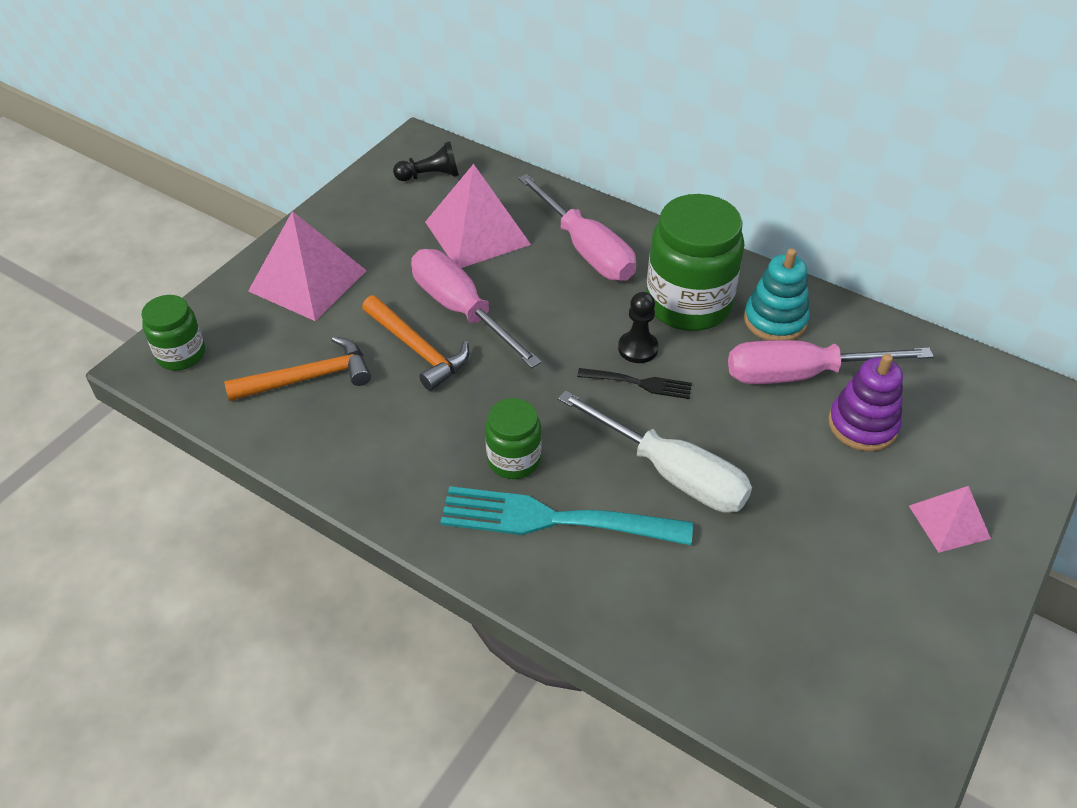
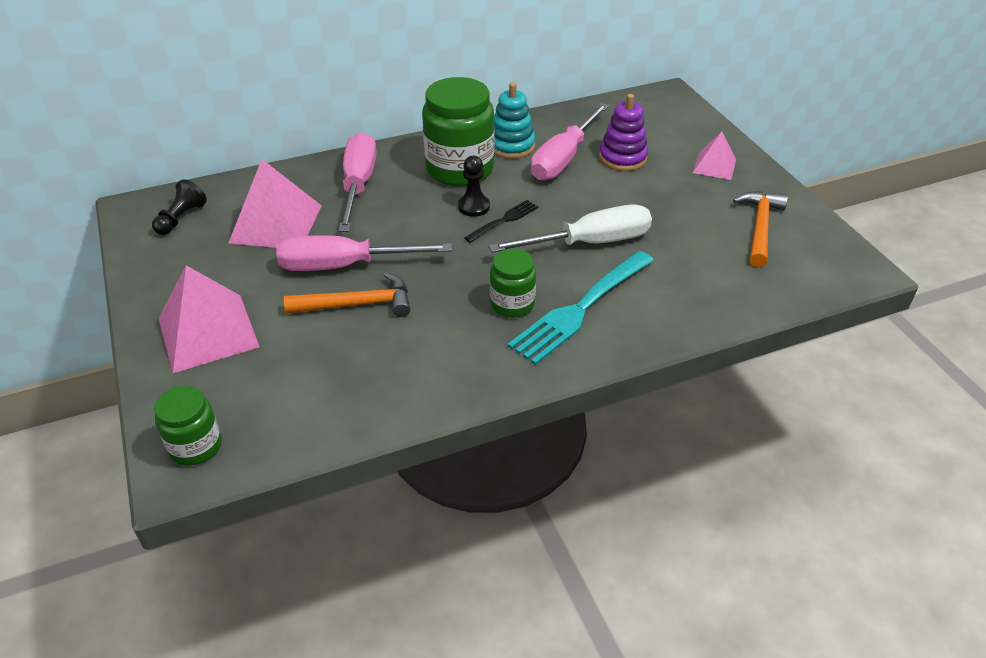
camera: 55 degrees left, 5 degrees down
orange hammer [224,336,371,401] -> orange hammer moved to [733,191,788,267]
pink screwdriver [518,174,636,281] -> pink screwdriver turned 90 degrees counterclockwise [338,132,377,232]

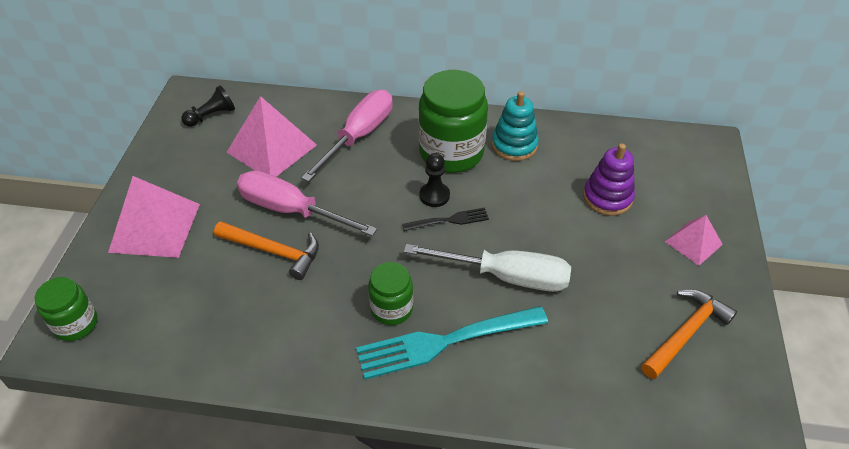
camera: 30 degrees right, 5 degrees up
pink screwdriver [531,103,609,181] -> none

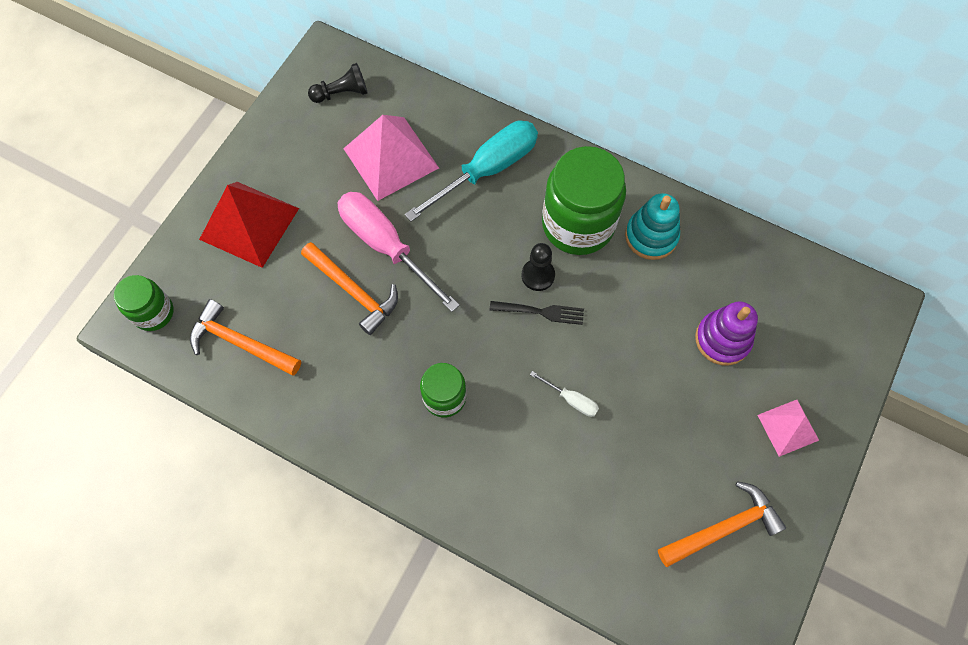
camera: 20 degrees right, 20 degrees up
pink pyramid [108,176,200,258] -> red pyramid [199,182,299,268]
pink screwdriver [301,90,393,182] -> turquoise screwdriver [405,120,538,222]
turquoise fork [356,306,548,380] -> none
white screwdriver [404,244,571,292] -> white screwdriver [530,371,599,417], size x0.44
none -> orange hammer [190,299,301,376]

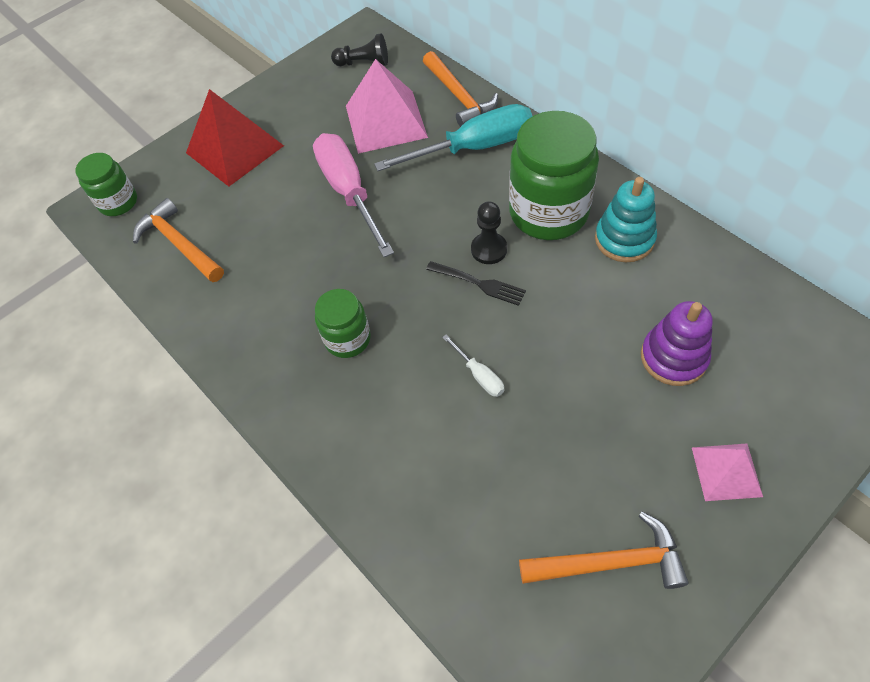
camera: 25 degrees right, 10 degrees down
orange hammer [301,242,398,335] -> orange hammer moved to [423,51,498,127]

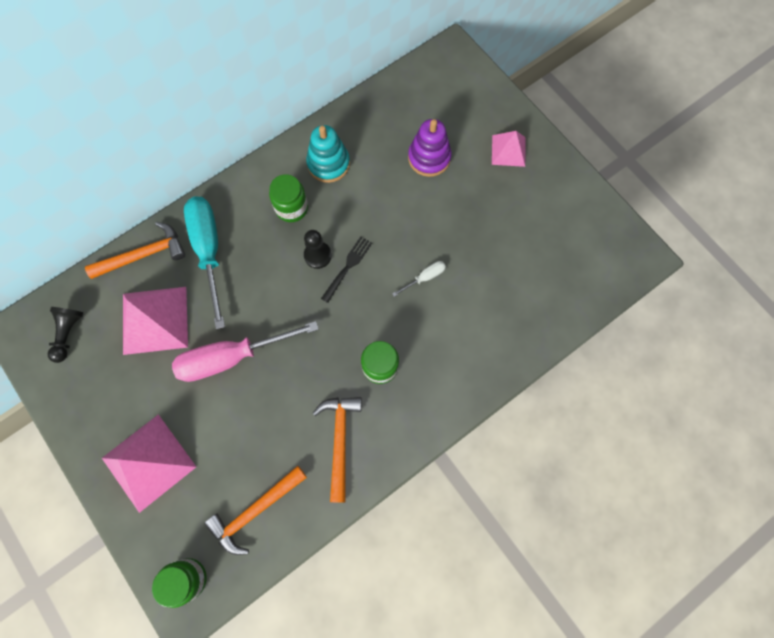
camera: 90 degrees left, 15 degrees up
red pyramid [186,89,284,187] -> pink pyramid [102,414,196,513]
green jar [509,111,599,240] -> green jar [269,174,308,222], size x0.55
orange hammer [519,512,689,589] -> orange hammer moved to [313,397,362,502]

